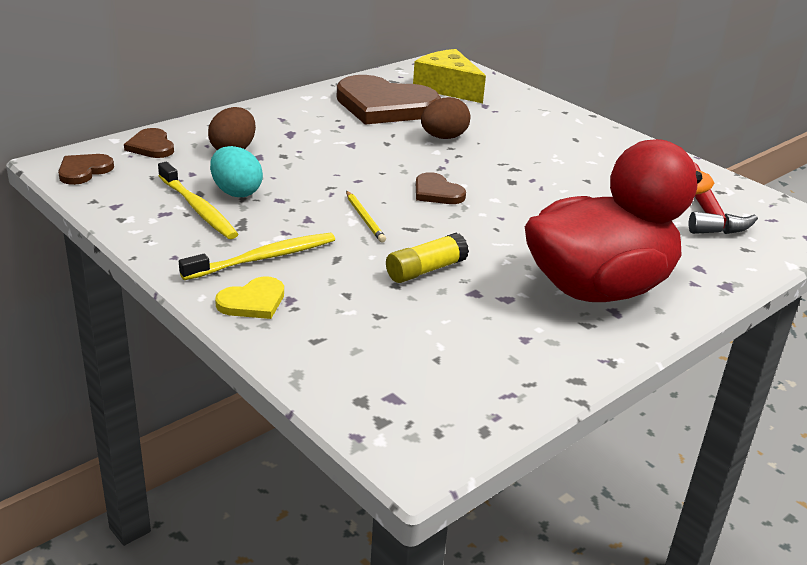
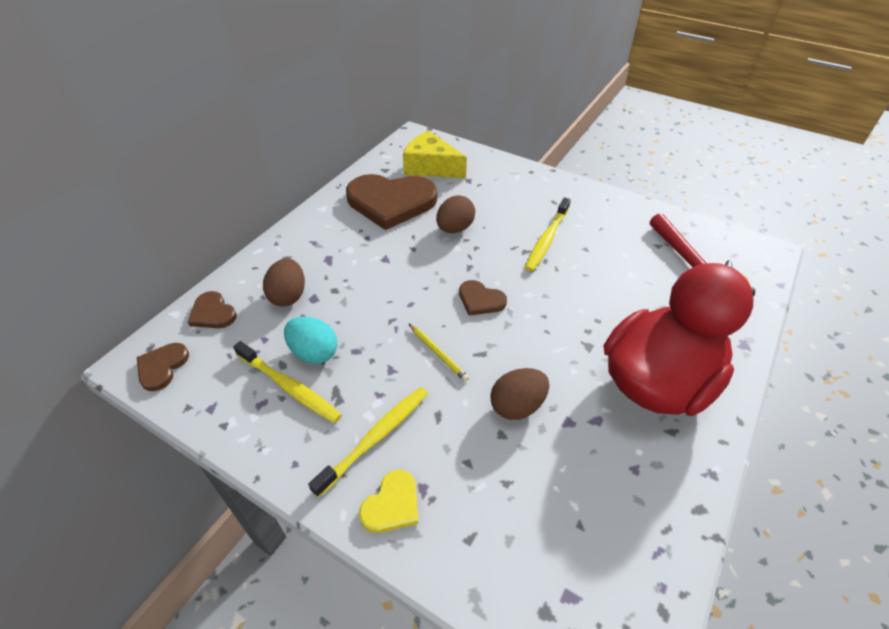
camera: 15 degrees left, 15 degrees up
yellow glue stick [386,233,469,283] -> brown egg [490,368,549,420]
none -> yellow toothbrush [525,198,571,271]

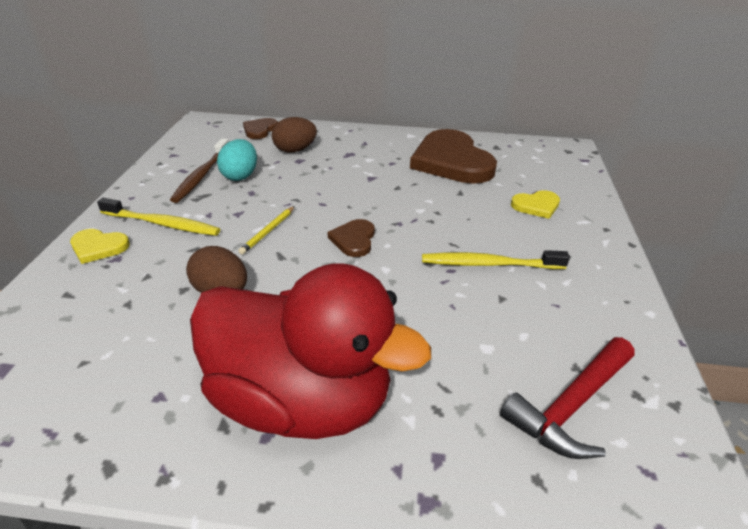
camera: 65 degrees right, 10 degrees down
brown heart [137,343,189,391] -> none
yellow toothbrush [233,341,341,423] -> brown toothbrush [170,138,229,203]
yellow cheese [403,130,467,178] -> none
brown egg [436,195,475,233] -> none
none -> yellow heart [511,190,560,219]

